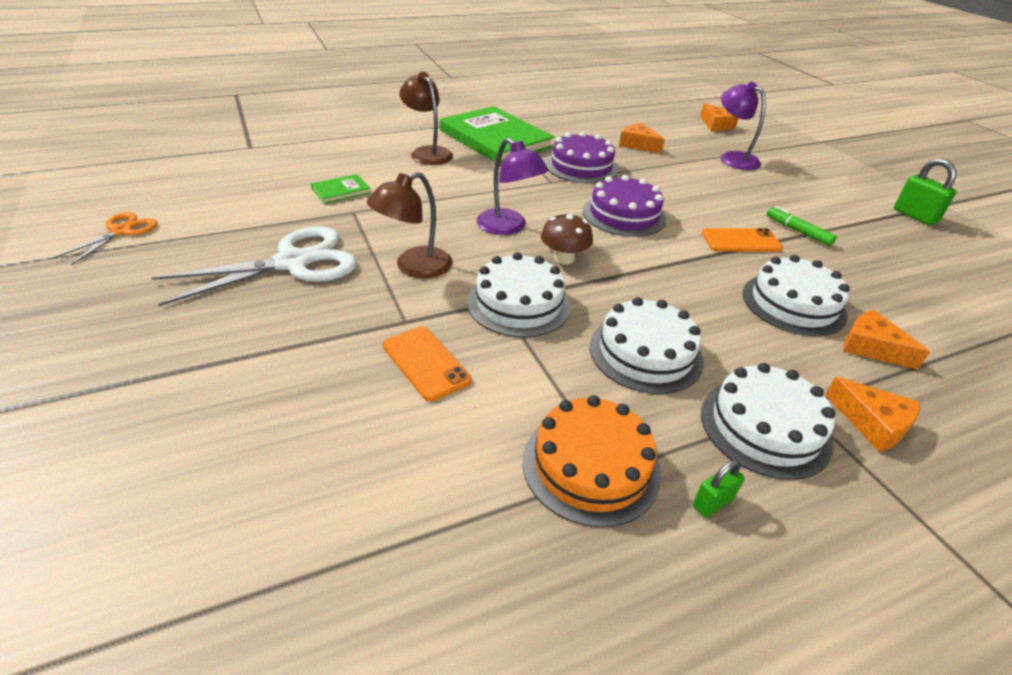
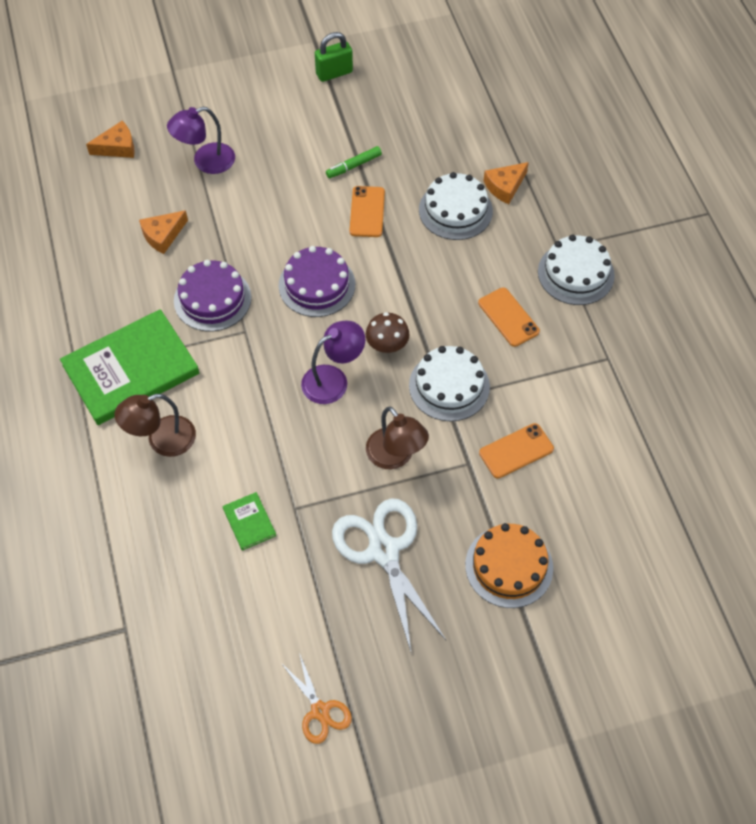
camera: 80 degrees left, 20 degrees up
orange scissors [53,212,158,265] -> orange scissors turned 150 degrees counterclockwise [281,653,352,744]
orange cake [522,395,661,527] -> orange cake moved to [465,523,553,608]
white cake [590,297,704,394] -> orange phone [478,287,540,347]
green padlock [693,459,745,517] -> none
orange cheese [825,377,920,453] -> none

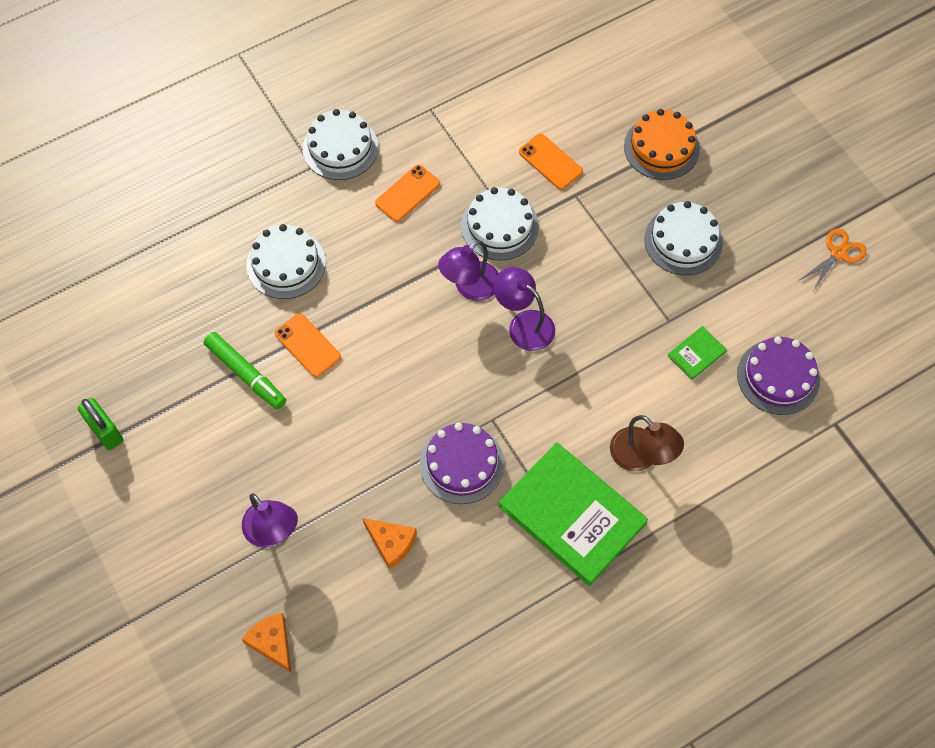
camera: 105 degrees left, 5 degrees up
purple cake [279,246,355,317] -> purple cake moved to [737,336,820,415]
green marker [326,146,382,178] -> green marker [203,332,286,409], size x1.54
white scissors [332,498,446,655] -> white cake [644,201,723,275]
orange phone [349,186,385,237] -> orange phone turned 60 degrees clockwise [275,313,341,377]
brown mushroom [366,312,410,353] -> purple lamp [438,240,499,301]
brown lamp [366,407,429,469] -> none
orange cheese [484,162,529,204] -> none

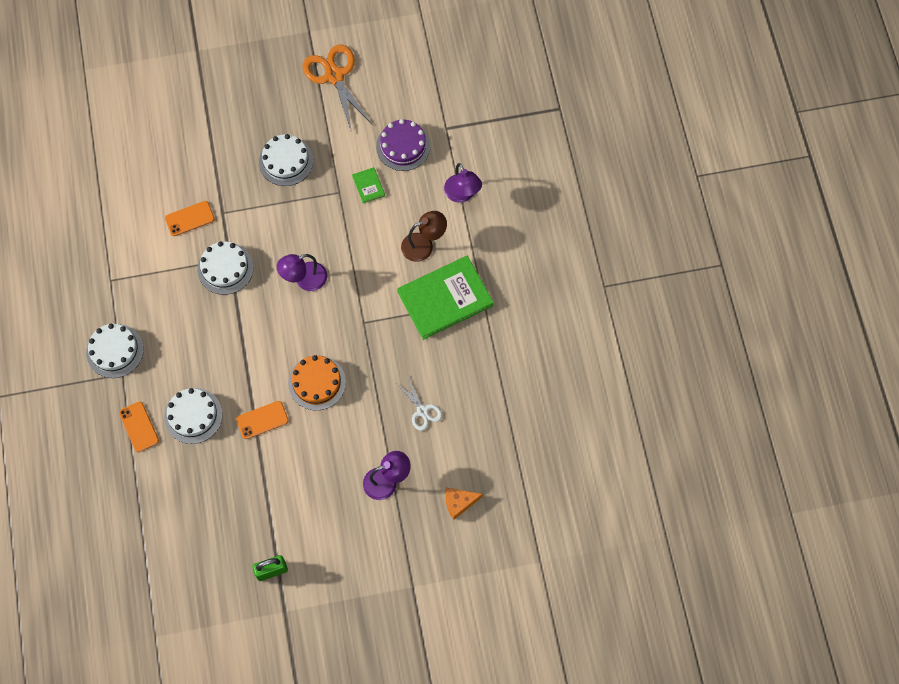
camera: 70 degrees left, 5 degrees up
green marker [203,332,286,409] -> none
orange cheese [363,518,417,570] -> white scissors [398,376,442,431]
orange phone [375,165,440,222] -> orange phone moved to [119,402,159,452]
purple cake [420,423,504,504] -> none
purple lamp [438,240,499,301] -> purple lamp moved to [444,163,482,203]
orange cake [624,109,700,180] -> orange cake moved to [288,355,346,411]
orange scissors [800,228,867,291] -> orange scissors [302,45,372,132], size x1.85

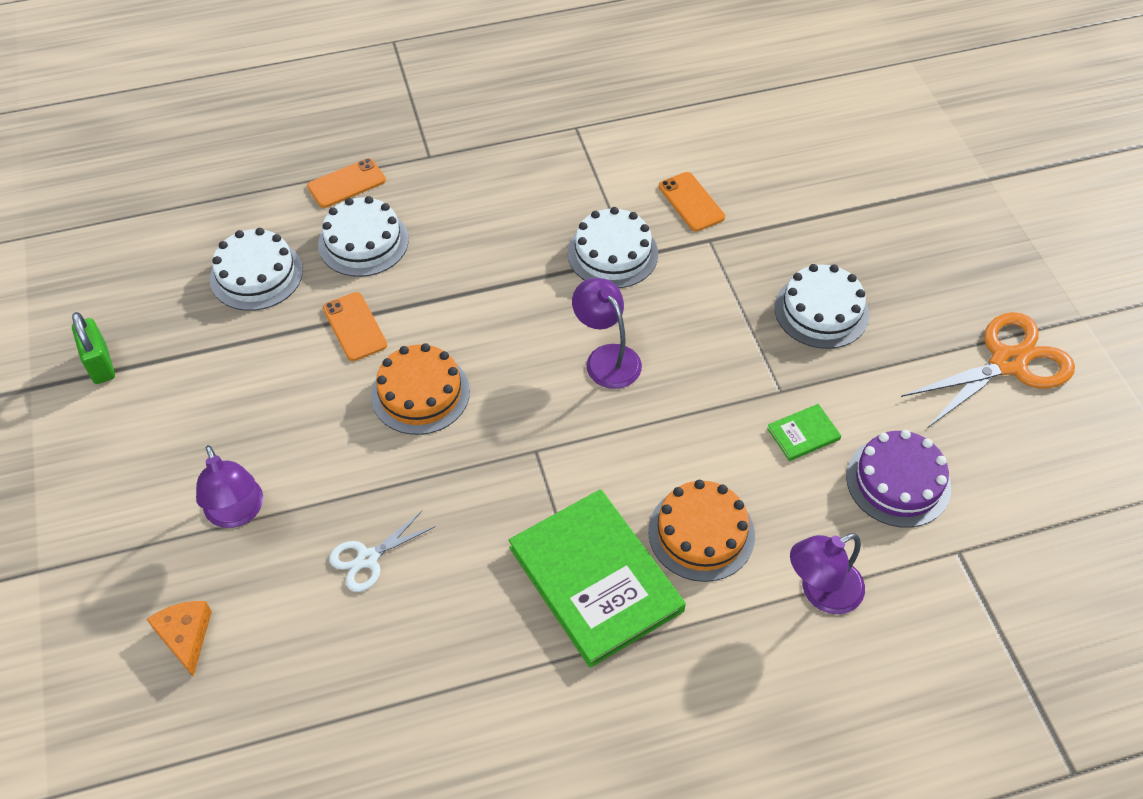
camera: 85 degrees right, 15 degrees down
white cake [86,324,144,378] -> white cake moved to [210,228,303,311]
brown lamp [401,211,447,262] -> orange cake [648,480,755,582]

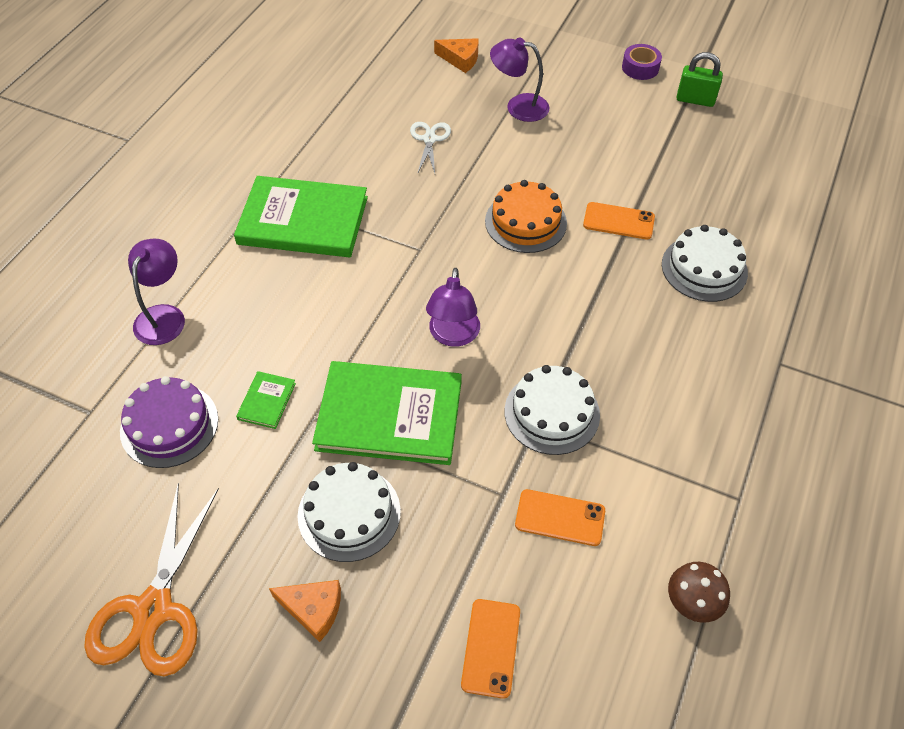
camera: 130 degrees right, 0 degrees up
white cake [210,228,303,311] -> none
orange phone [307,158,386,208] -> orange phone moved to [461,599,520,699]
purple lamp [572,278,642,389] -> purple lamp turned 90 degrees clockwise [426,268,480,347]
orange cake [648,480,755,582] -> none
none -> orange cheese [269,580,341,642]
none -> green book [312,361,462,465]
none -> purple tape [622,44,662,80]
none -> brown mushroom [668,562,730,623]

